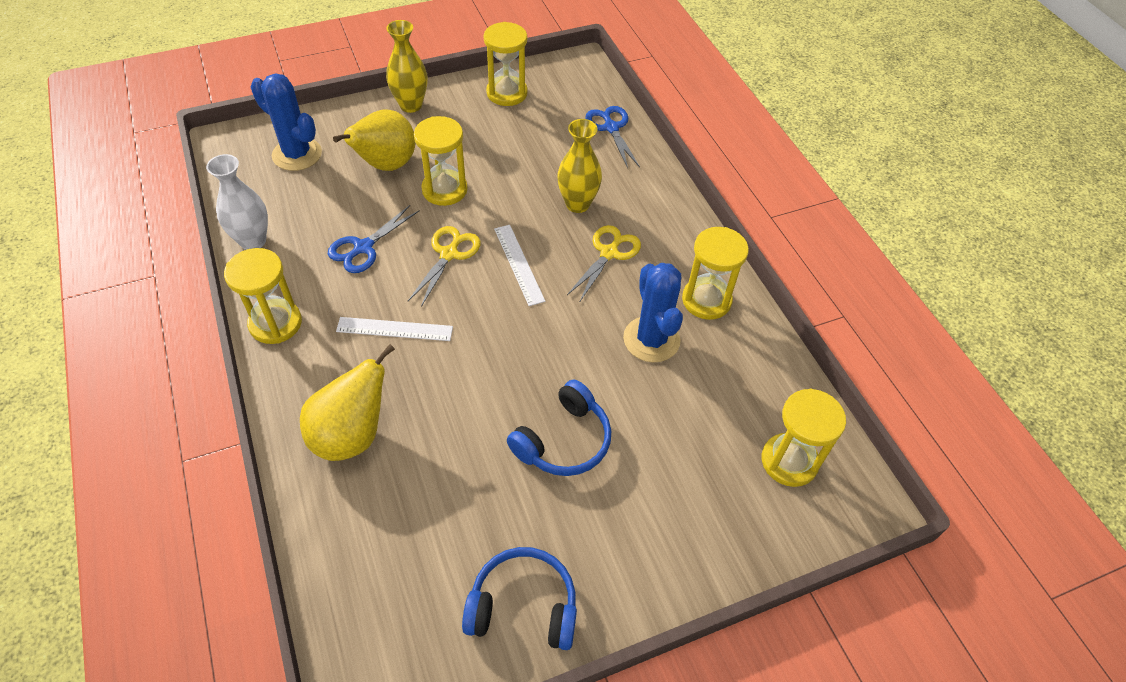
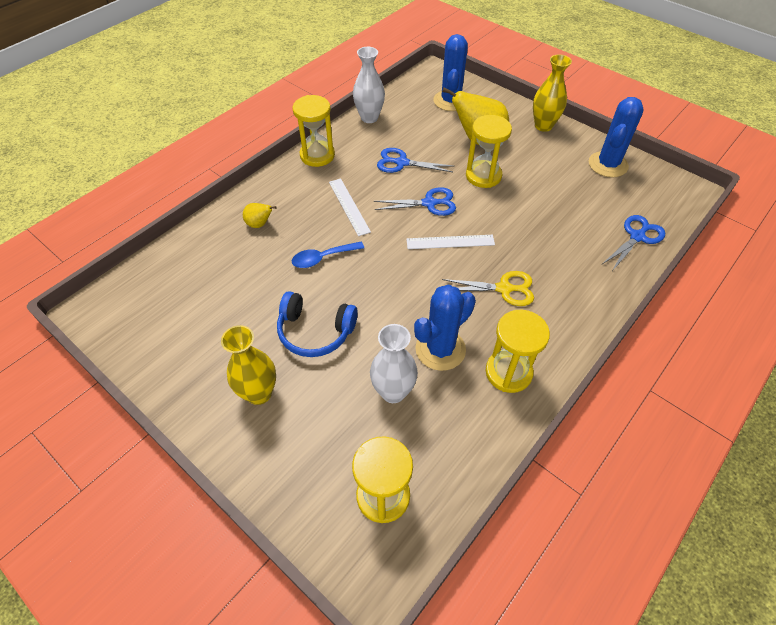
camera: 65 degrees right, 0 degrees up
yellow pear [300,344,395,461] -> yellow pear [243,203,277,228], size x0.49
yellow scissors [408,226,481,307] -> blue scissors [374,187,456,216]
blue headphones [462,547,577,650] -> none
yellow hourglass [484,22,528,106] -> blue cactus [589,97,644,177]
white ruler [494,225,545,306] -> white ruler turned 45 degrees clockwise [406,235,495,249]
yellow vase [557,119,602,213] -> yellow vase moved to [221,325,276,405]
none -> blue spoon [292,241,364,268]
none -> white vase [370,324,418,403]

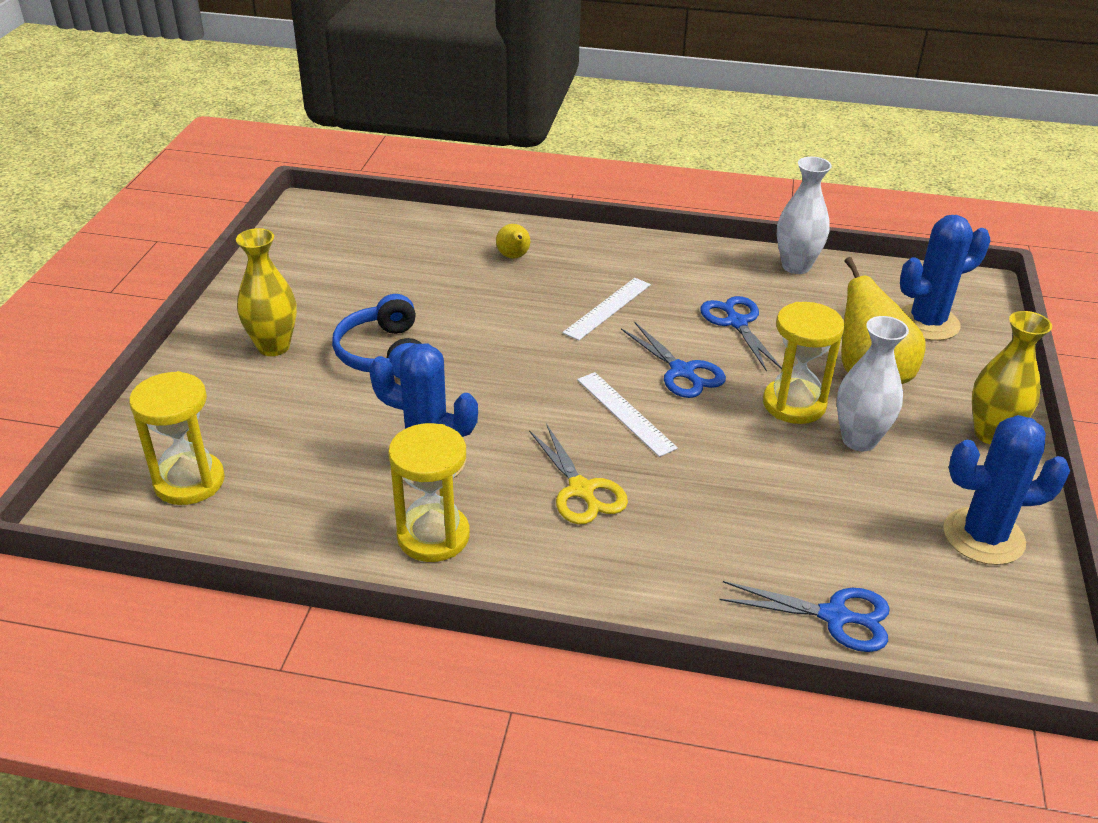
camera: 60 degrees right, 15 degrees down
yellow hourglass [292,95,335,167] -> none
blue spoon [292,241,364,268] -> none
white vase [370,324,418,403] -> white vase moved to [837,316,909,451]

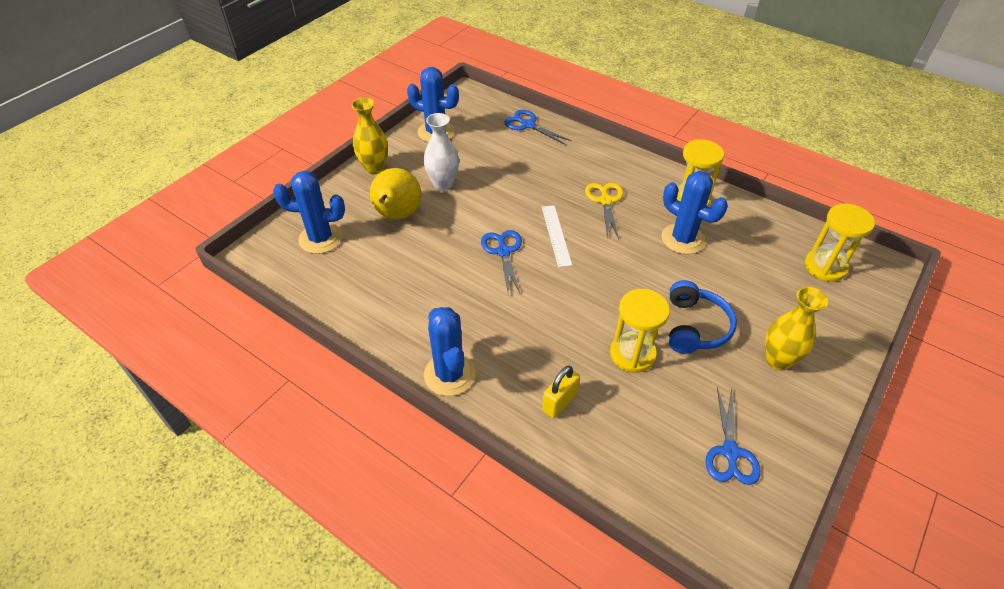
camera: 155 degrees left, 10 degrees up
yellow pear [496,224,530,259] -> yellow padlock [542,366,580,418]
white ruler [562,278,651,341] -> none
blue scissors [700,296,782,372] -> blue scissors moved to [705,387,760,485]
yellow hourglass [763,302,845,424] -> yellow hourglass moved to [610,289,670,373]
white vase [777,157,832,274] -> none
none -> blue cactus [424,307,476,396]

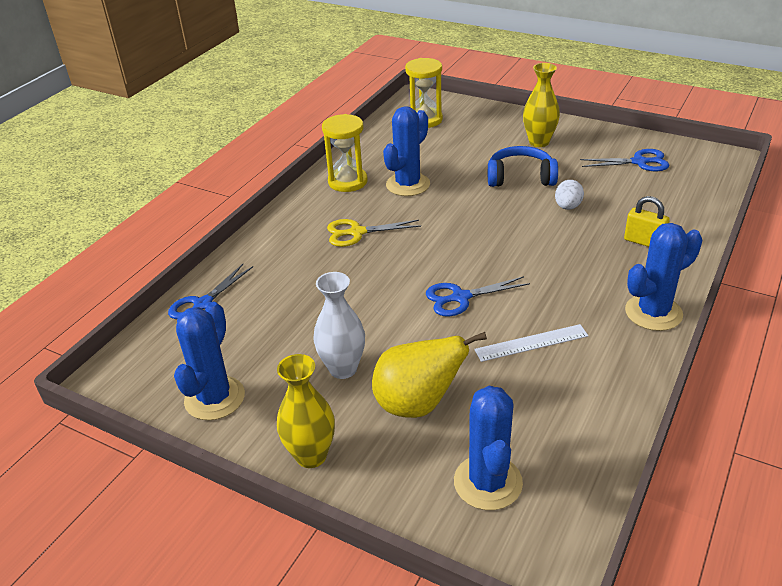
camera: 95 degrees left, 10 degrees down
white ruler [542,205,572,267] -> white ruler moved to [474,324,588,362]
yellow hourglass [610,289,670,373] -> white egg [555,180,584,210]

